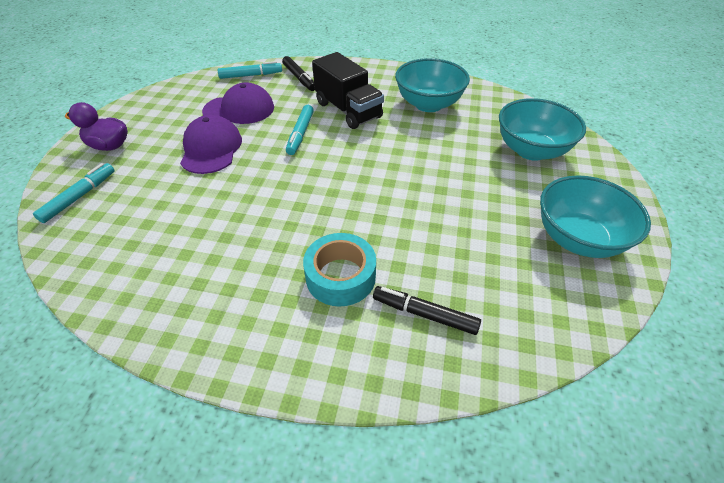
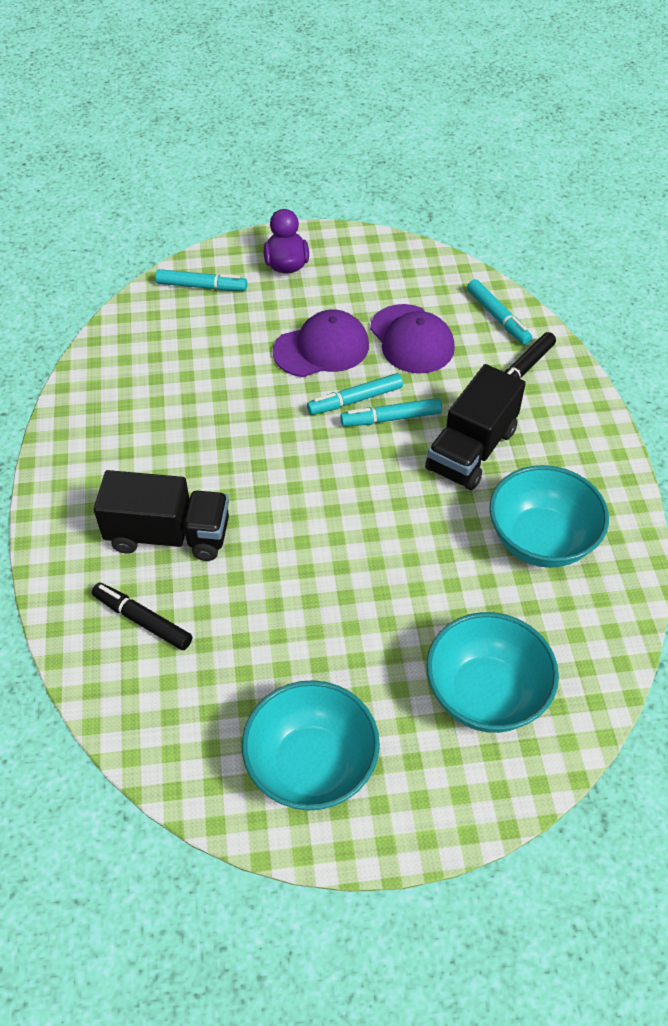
camera: 70 degrees right, 5 degrees up
turquoise tape [303,233,376,307] -> black truck [94,470,229,561]
black marker [373,286,481,335] -> black marker turned 60 degrees counterclockwise [92,583,192,650]
none -> turquoise marker [307,373,403,415]

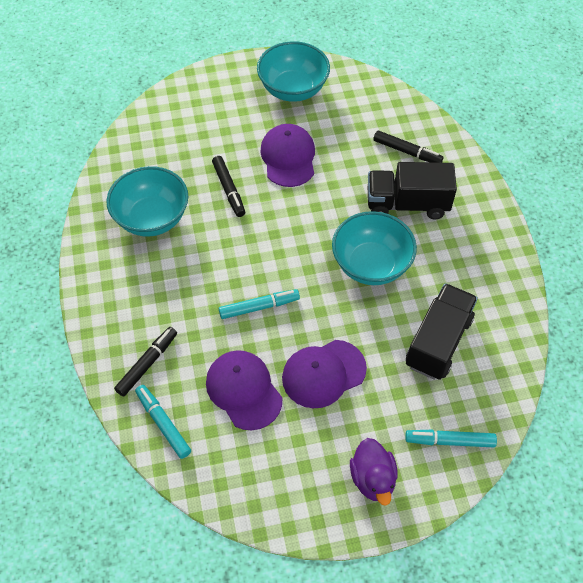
camera: 175 degrees right, 5 degrees up
turquoise marker [307,373,403,415] -> none
black truck [425,364,526,490] -> black truck moved to [406,283,478,380]
turquoise bowl [426,612,559,733] -> turquoise bowl moved to [332,211,417,285]
none -> black marker [212,156,245,217]
none -> purple cap [260,124,315,187]

